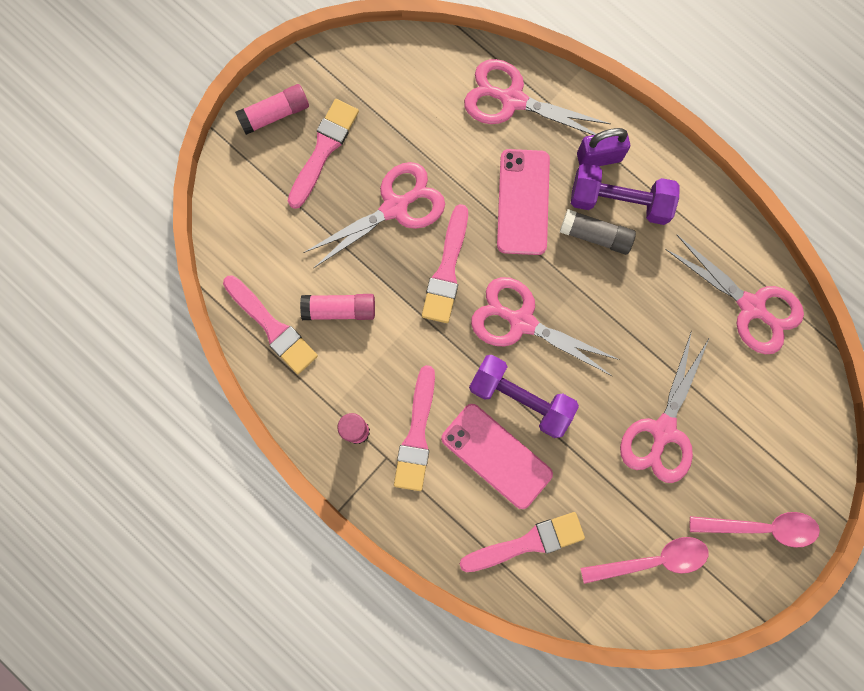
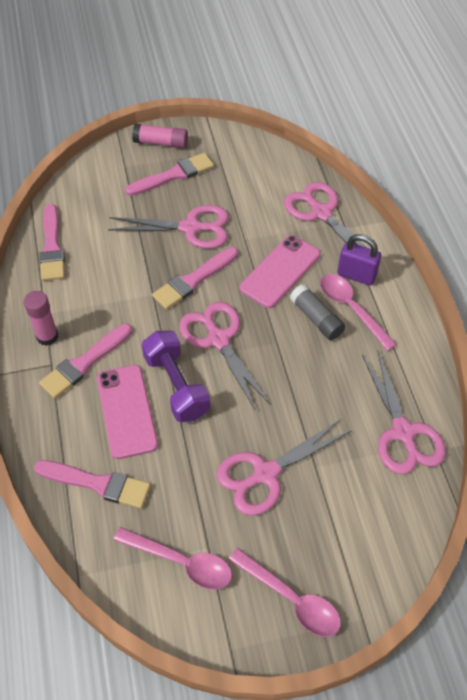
camera: 35 degrees right, 25 degrees down
pink glue stick [300,294,375,320] -> none
purple dumbbell [571,163,679,225] -> pink spoon [320,274,397,351]

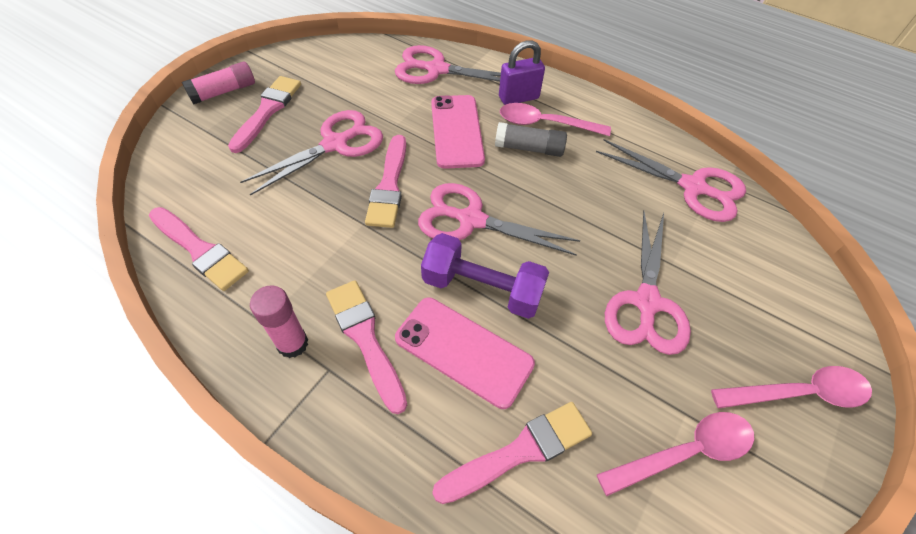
camera: 45 degrees left, 0 degrees up
pink brush [39,323,132,399] -> pink brush turned 150 degrees clockwise [326,280,407,414]

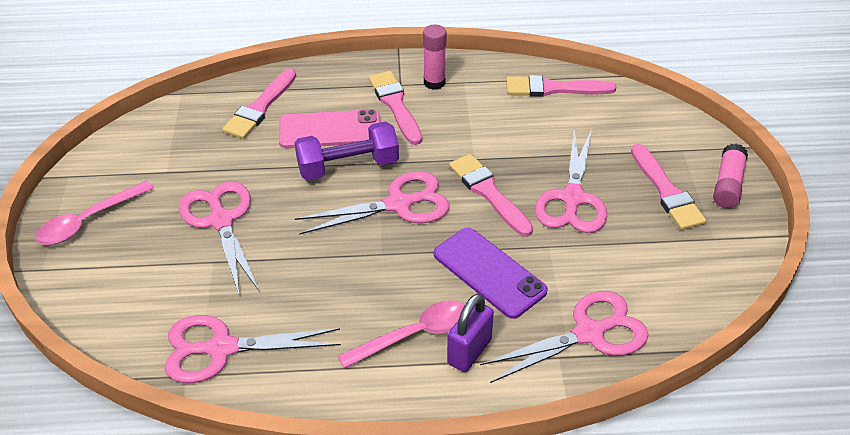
camera: 145 degrees right, 10 degrees down
pink brush [326,280,407,414] -> pink brush turned 135 degrees counterclockwise [369,71,422,145]
pink phone [431,95,485,169] -> purple phone [434,228,548,319]
grey glue stick [495,122,567,157] -> none
pink spoon [597,412,754,496] -> none

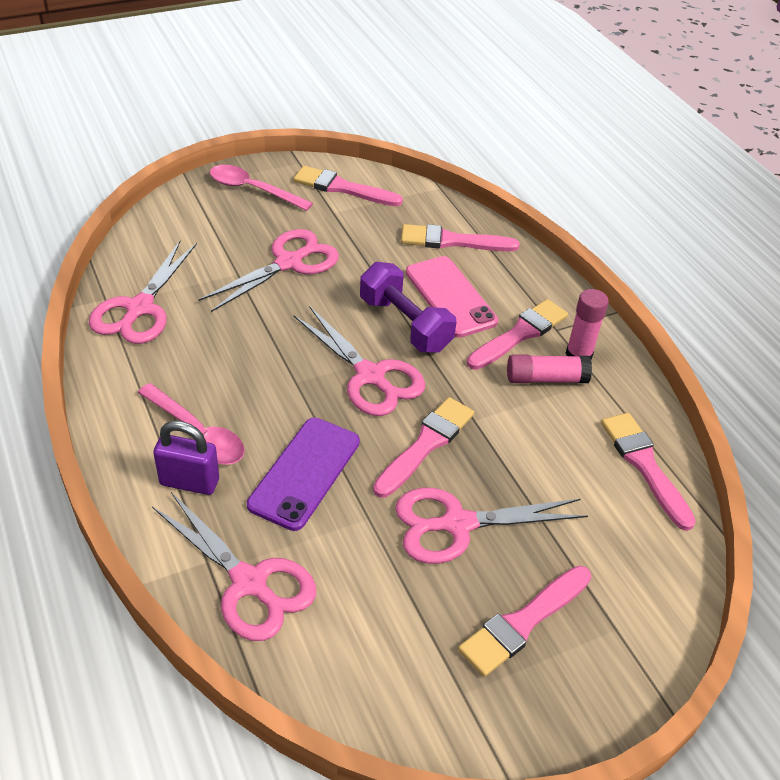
camera: 65 degrees right, 0 degrees up
pink scissors [165,315,341,383] -> pink scissors turned 135 degrees counterclockwise [89,241,197,344]
pink glue stick [713,144,748,208] -> pink glue stick moved to [507,354,592,383]
none -> pink brush [293,166,403,206]

